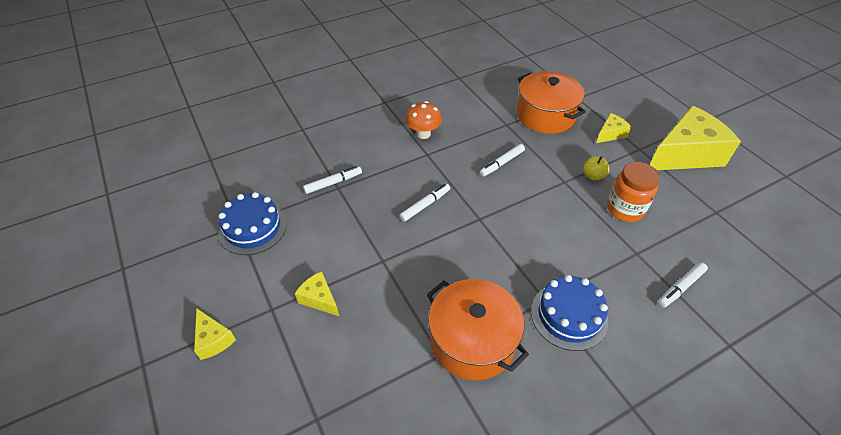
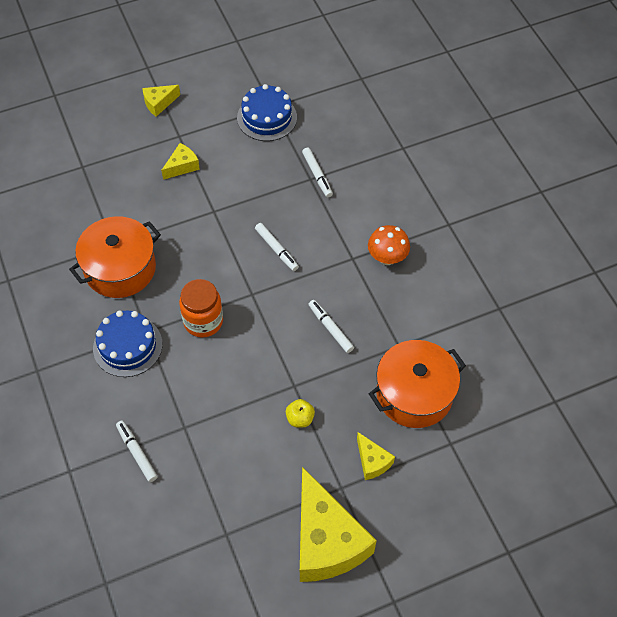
camera: 95 degrees right, 10 degrees up
orange jar [607,162,660,222] -> orange jar moved to [179,279,223,338]

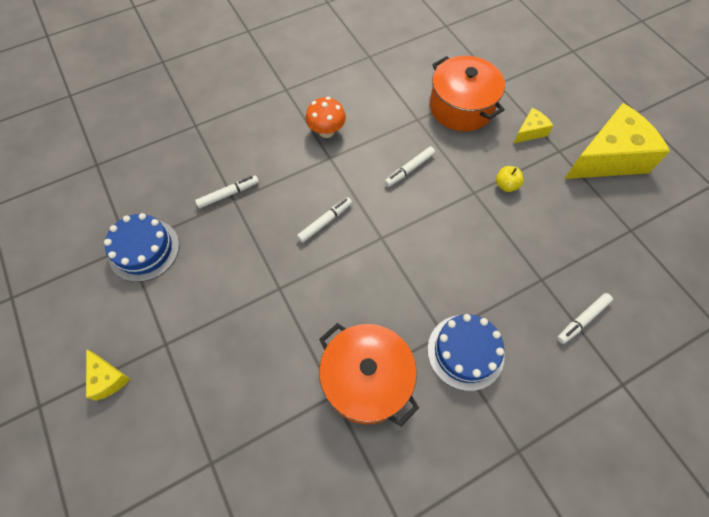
camera: 95 degrees left, 5 degrees up
yellow cheese [161,143,200,180] -> none
orange jar [179,279,223,338] -> none

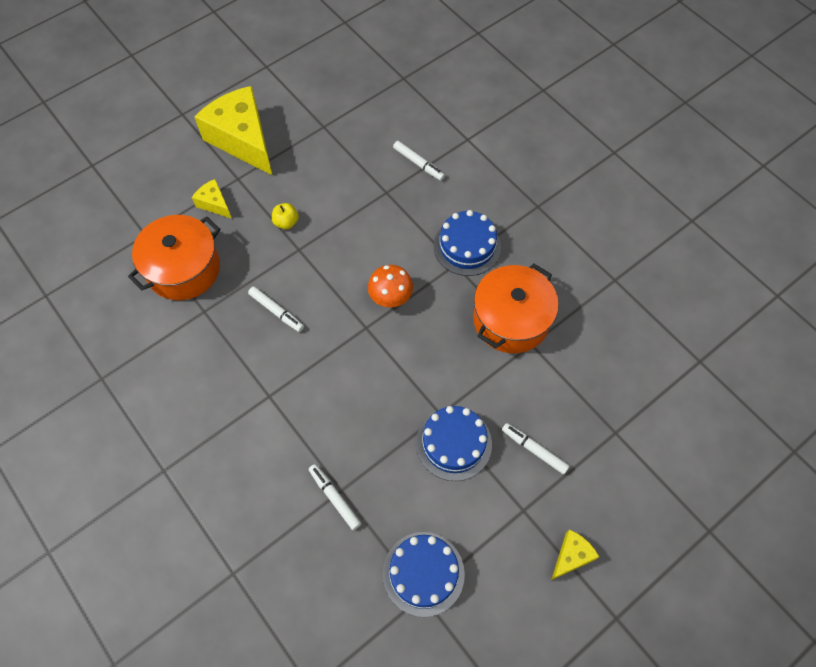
camera: 100 degrees left, 0 degrees up
white marker [297,197,352,243] -> white marker moved to [502,423,570,474]
orange mushroom [305,97,346,138] -> orange mushroom moved to [368,265,413,307]
none -> blue cake [416,406,492,481]

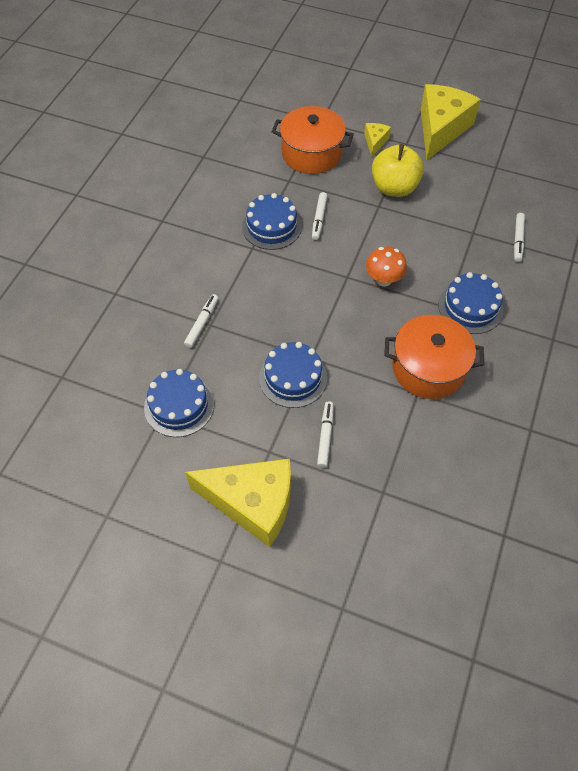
camera: 60 degrees right, 5 degrees down
yellow apple [272,203,299,229] -> yellow apple [372,144,424,197], size x2.18
yellow cheese [551,529,599,580] -> yellow cheese [185,459,291,547], size x2.22
none -> blue cake [242,193,302,250]

